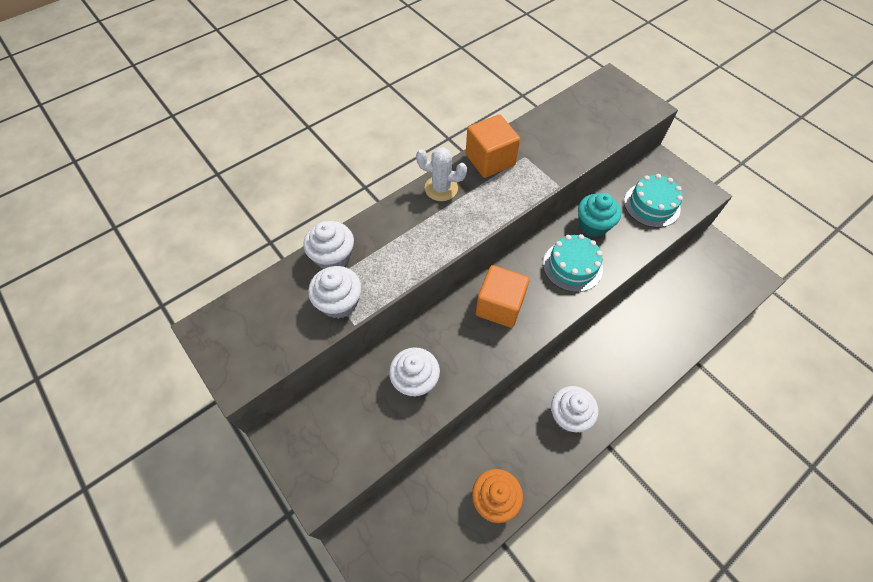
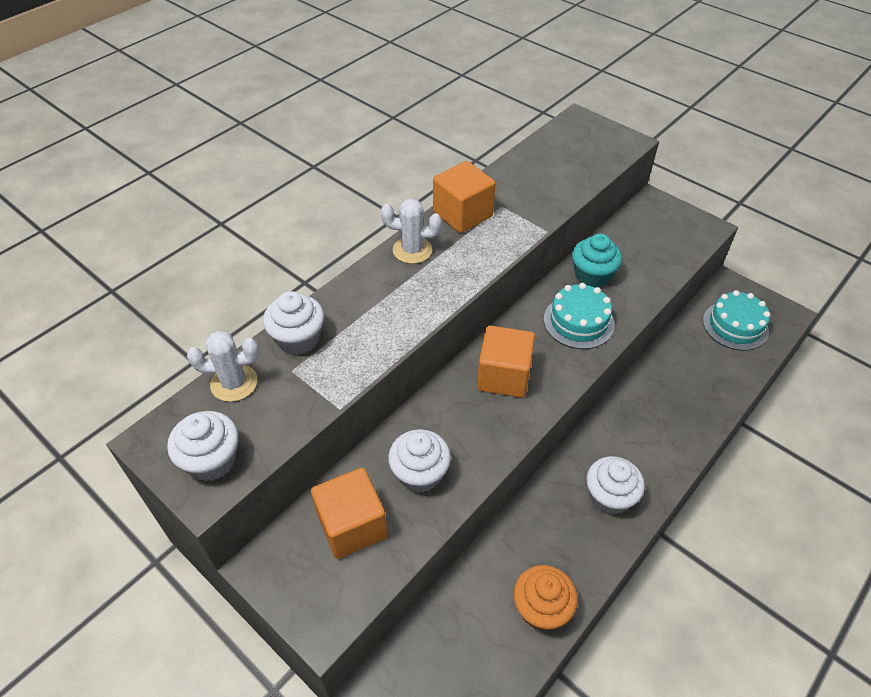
camera: 10 degrees left, 10 degrees down
white cupcake [308,266,362,319] -> white cupcake moved to [167,411,238,481]
turquoise cake [624,174,683,228] -> turquoise cake moved to [703,290,771,351]
none -> white cactus [187,331,259,402]
none -> orange cube [311,468,388,559]

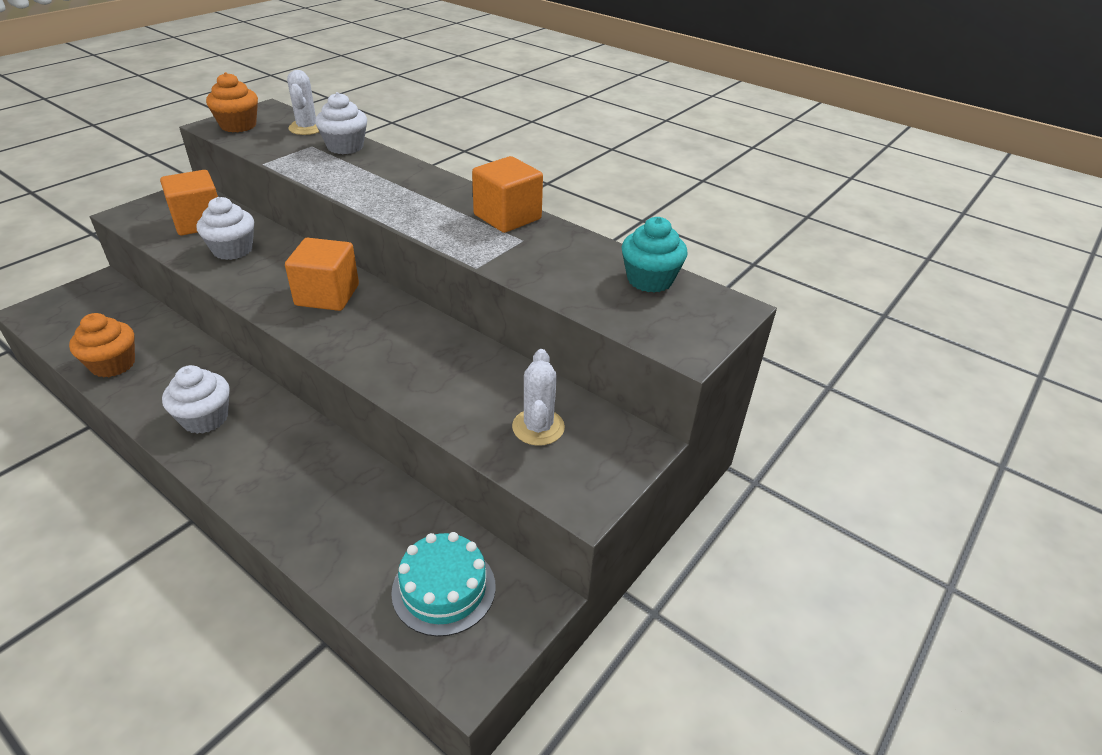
camera: 85 degrees right, 10 degrees down
white cupcake [167,411,238,481] -> orange cupcake [206,72,258,132]
white cactus [381,198,442,264] -> white cactus moved to [512,349,565,446]
turquoise cake [544,283,615,349] -> none
turquoise cupcake [572,234,622,288] -> turquoise cupcake moved to [622,217,688,293]

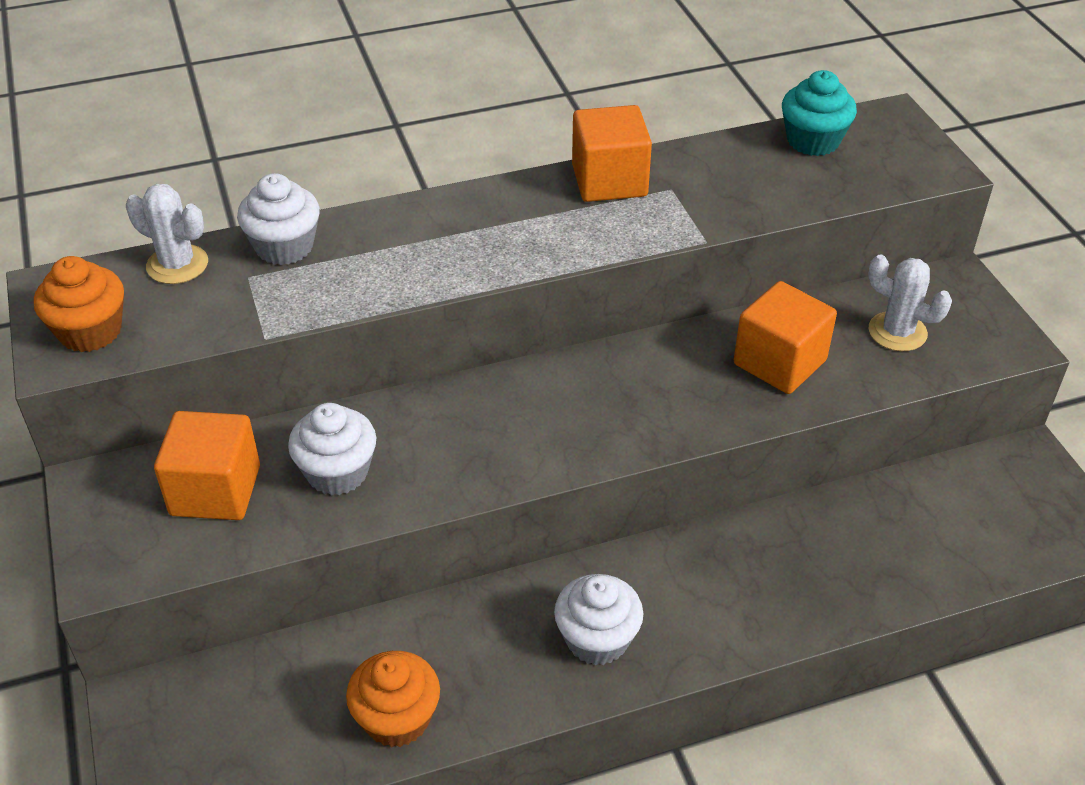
camera: 55 degrees left, 5 degrees up
orange cube [285,238,359,311] -> orange cube moved to [734,281,837,394]
turquoise cake [391,532,496,637] -> none

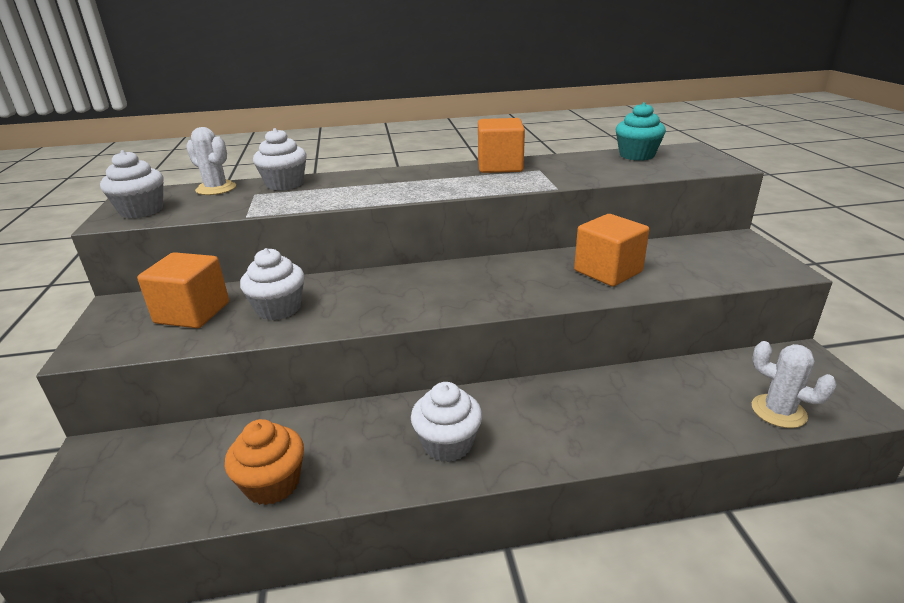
camera: 10 degrees right, 15 degrees down
orange cupcake [34,256,124,352] -> white cupcake [100,150,163,218]
white cactus [868,254,952,351] -> white cactus moved to [752,341,837,428]

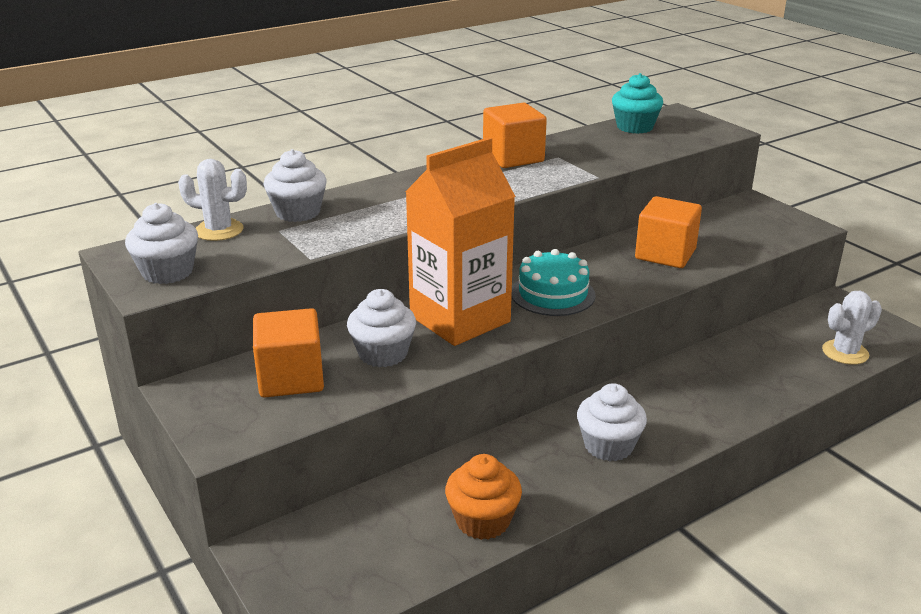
camera: 25 degrees left, 0 degrees up
white cactus [752,341,837,428] -> white cactus turned 45 degrees counterclockwise [822,291,882,365]
none -> orange carton [405,137,516,346]
none -> turquoise cake [512,249,596,316]

